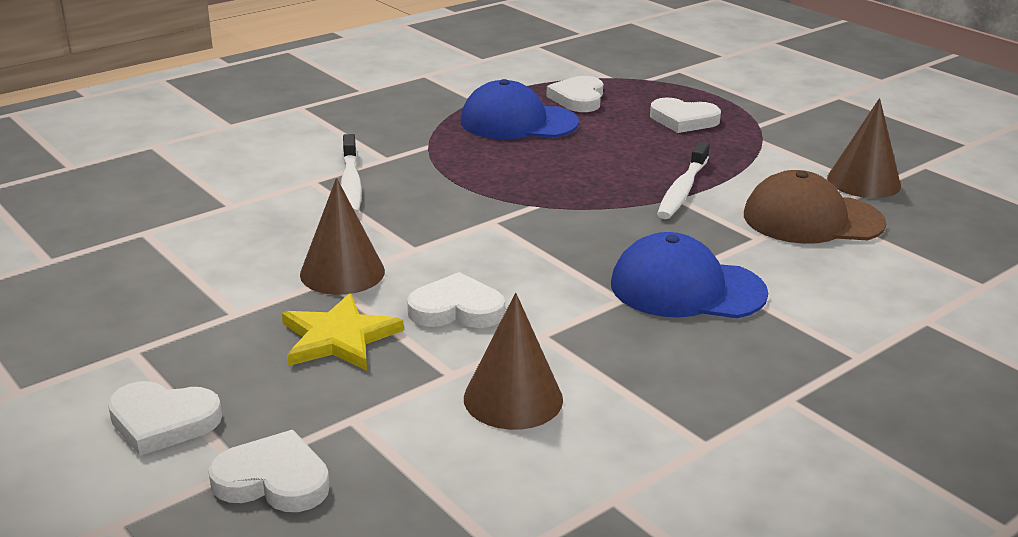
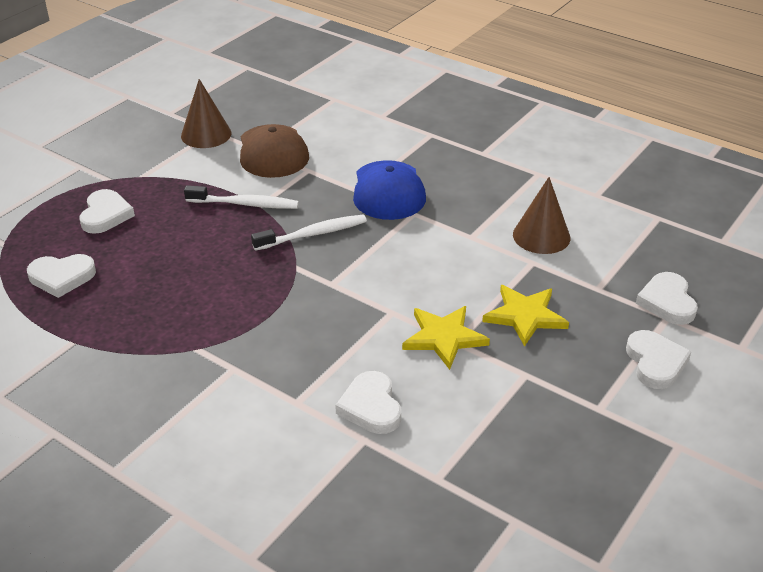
camera: 105 degrees left, 10 degrees up
brown cone [300,178,385,295] -> yellow star [402,306,490,370]
white toothbrush [341,134,362,215] -> white toothbrush moved to [251,215,367,251]
white heart [407,272,505,328] -> white heart moved to [335,371,401,434]
blue cap [461,79,579,139] -> none

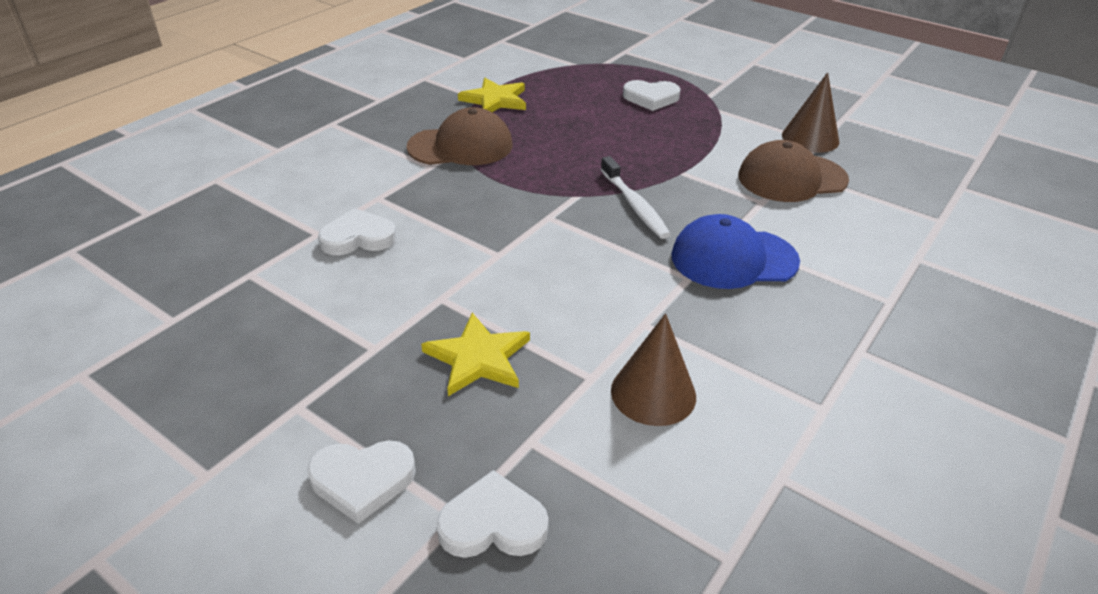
camera: 90 degrees right, 0 degrees up
white heart [27,254,96,298] -> none
white toothbrush [184,185,299,209] -> none
yellow star [402,306,490,370] -> yellow star moved to [458,78,526,112]
none -> brown cap [407,107,513,165]

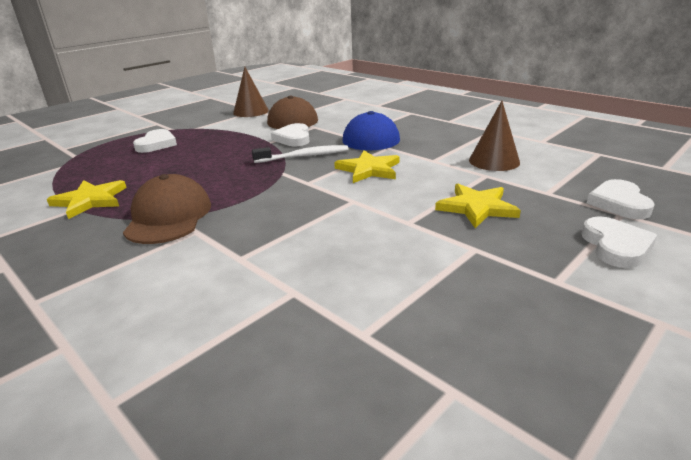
camera: 80 degrees left, 10 degrees down
white heart [318,208,397,255] -> white heart moved to [271,123,309,146]
none -> yellow star [334,150,399,183]

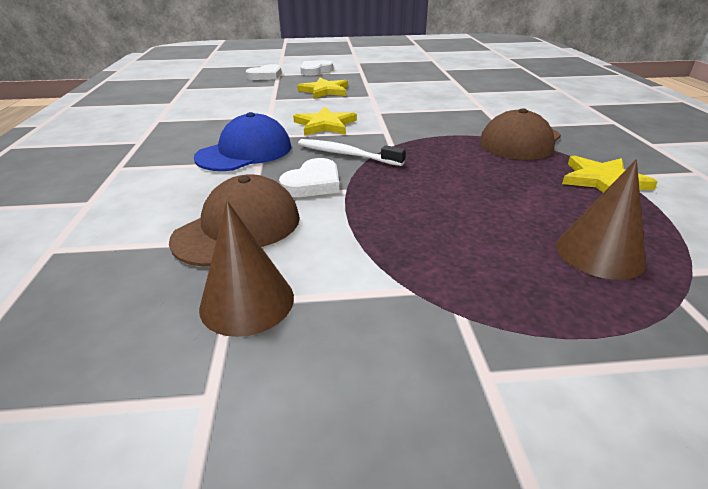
camera: 140 degrees left, 5 degrees up
white heart [133,129,177,153] -> none
brown cone [469,101,520,171] -> brown cone moved to [556,159,646,280]

